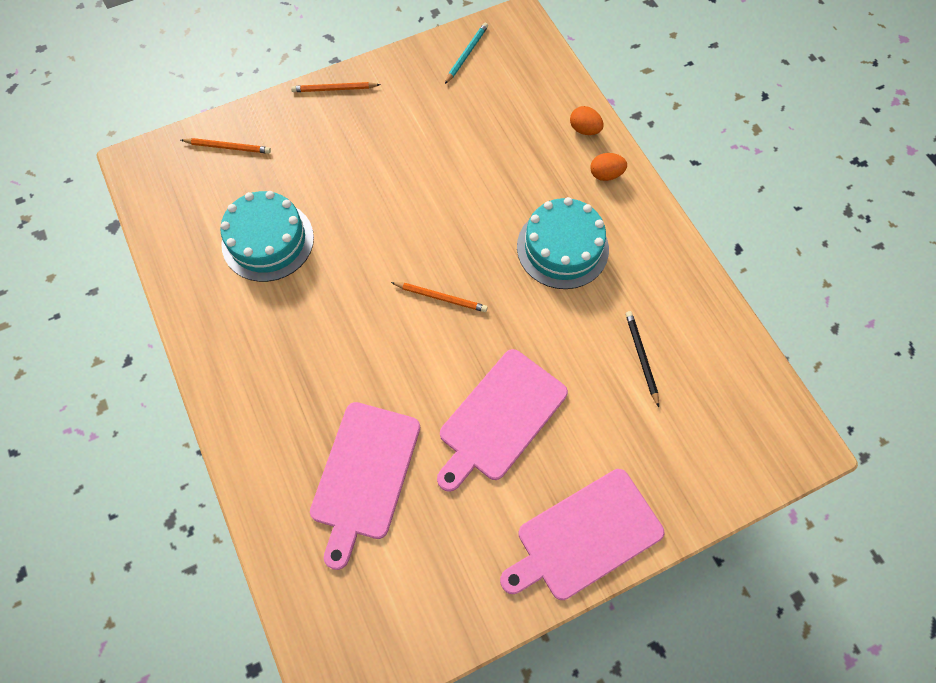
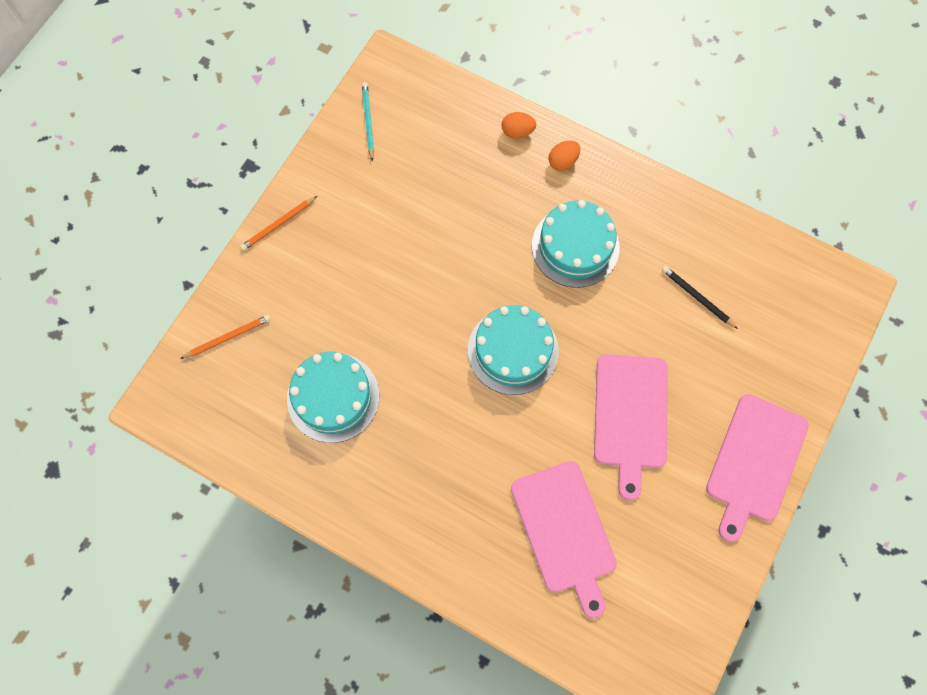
camera: 35 degrees left, 5 degrees up
orange pencil [391,282,488,312] -> turquoise cake [468,305,559,395]

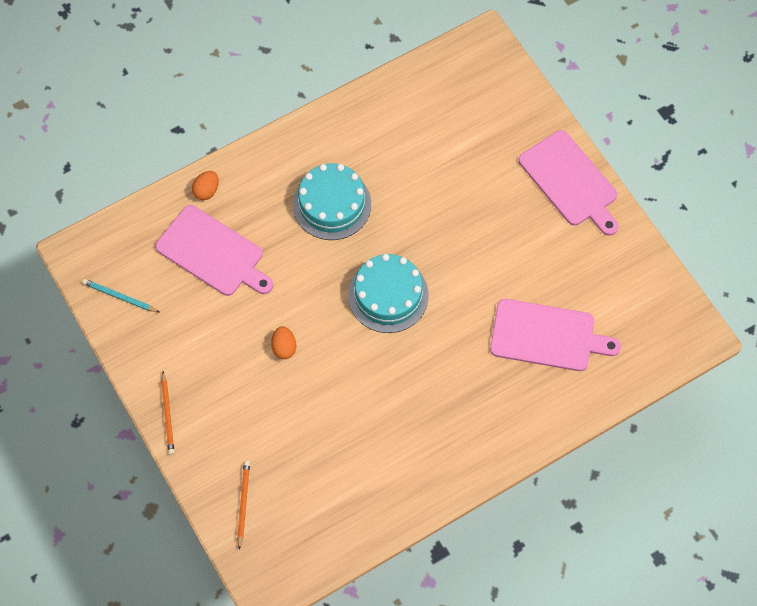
camera: 60 degrees left, 5 degrees down
turquoise cake [287,352,379,443] -> none
orange egg [548,140,580,171] -> orange egg moved to [271,326,296,359]
pink cutting board [594,354,668,501] -> pink cutting board moved to [155,205,273,296]
black pencil [662,266,738,329] -> none

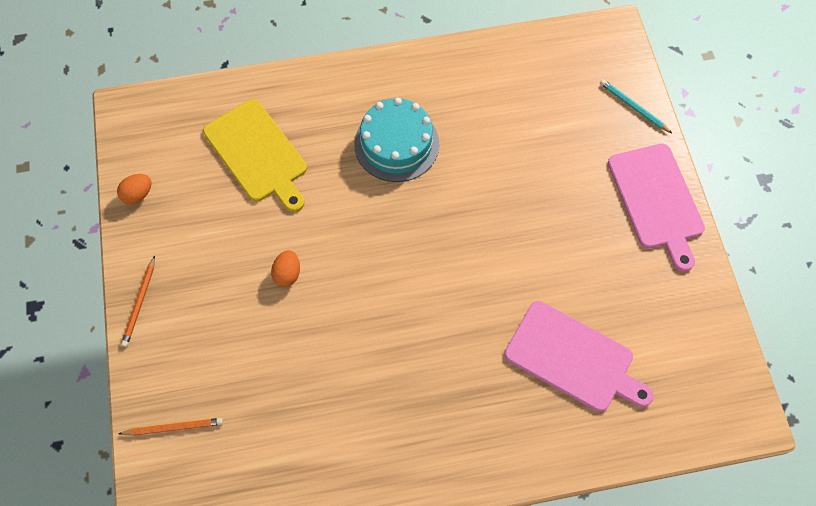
camera: 20 degrees right, 0 degrees up
turquoise pencil [82,279,159,312] -> turquoise pencil moved to [600,79,672,133]
pink cutting board [155,205,273,296] -> yellow cutting board [203,99,307,212]
orange egg [192,171,219,200] -> orange egg moved to [117,174,152,204]
orange pencil [237,461,250,549] -> orange pencil turned 60 degrees clockwise [118,418,223,436]
turquoise cake [348,254,429,333] -> none

